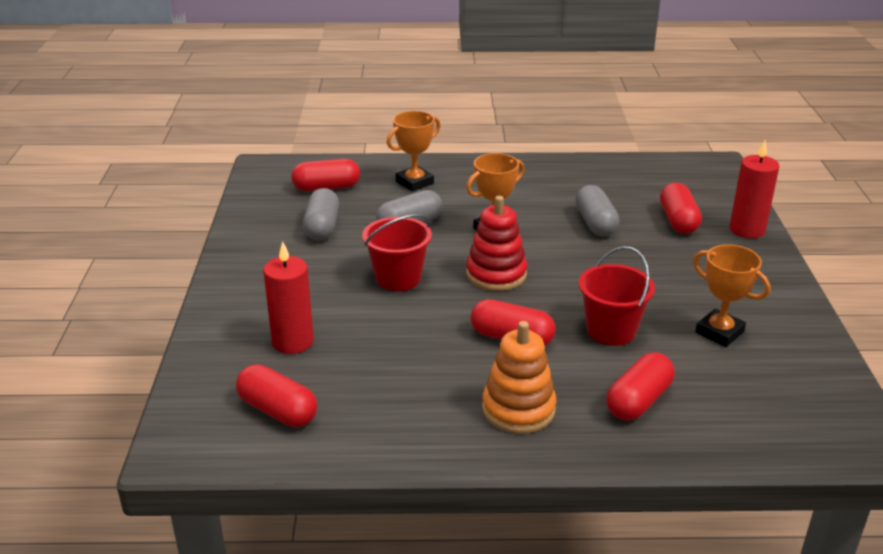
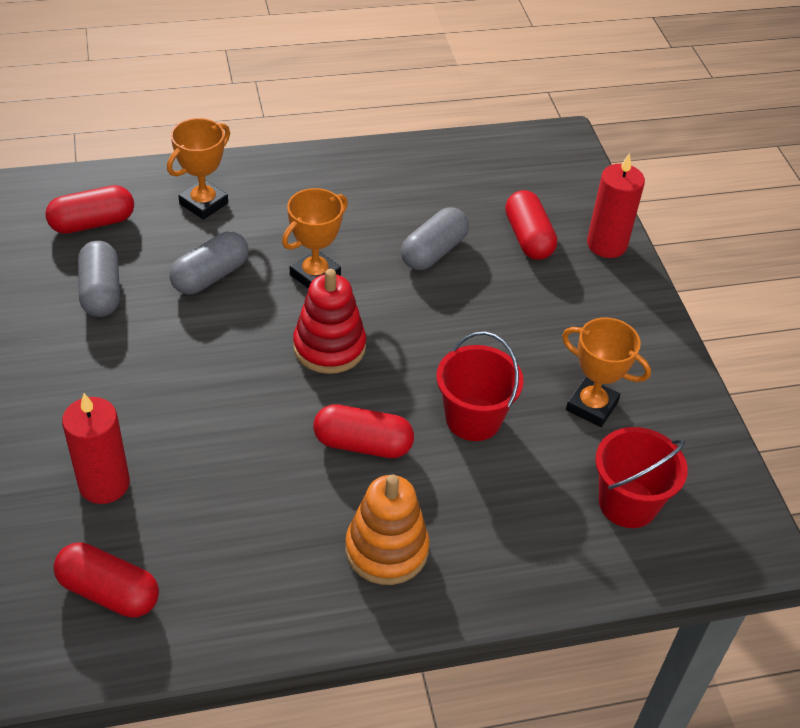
camera: 15 degrees left, 15 degrees up
red bucket [362,214,432,291] -> red bucket moved to [595,427,688,528]
grey capsule [575,185,620,236] -> grey capsule turned 60 degrees clockwise [401,207,469,270]
red capsule [606,353,674,421] -> none

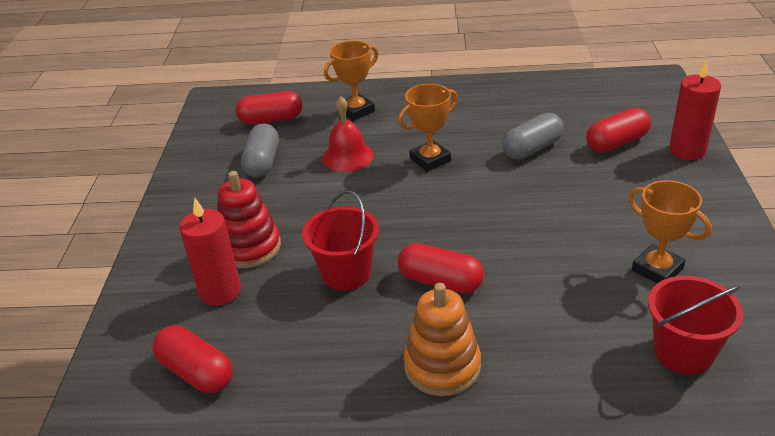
camera: 20 degrees right, 10 degrees down
grey capsule [169,231,249,295] -> red bell [322,96,374,172]
red stacking toy [293,269,366,374] -> red stacking toy moved to [217,171,281,268]
red bucket [437,332,524,441] -> red bucket moved to [302,190,379,291]
red capsule [505,190,557,260] -> red capsule turned 60 degrees clockwise [586,108,651,153]

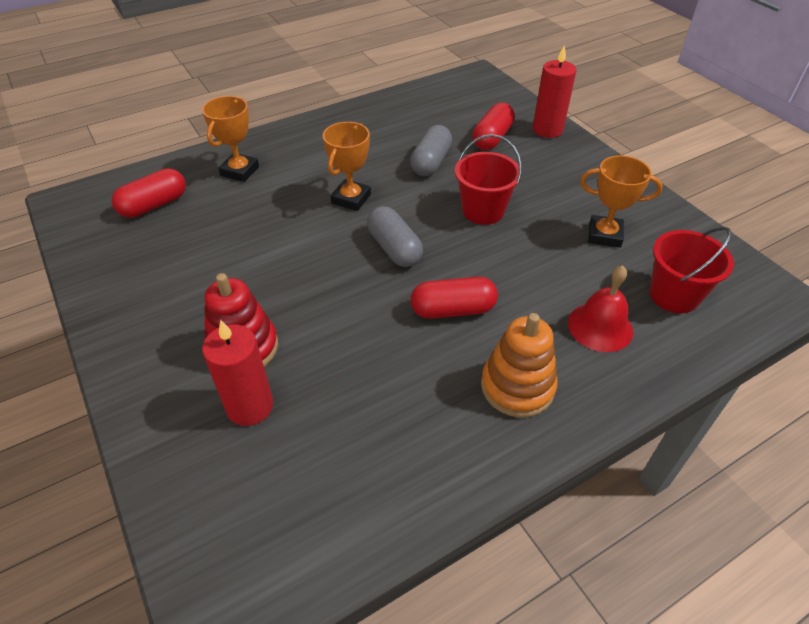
camera: 35 degrees left, 10 degrees up
red capsule [152,325,233,393] -> none
grey capsule [241,123,279,177] -> grey capsule moved to [367,206,423,267]
red bucket [302,190,379,291] -> red bucket moved to [455,134,522,225]
red bell [322,96,374,172] -> red bell moved to [568,265,633,352]

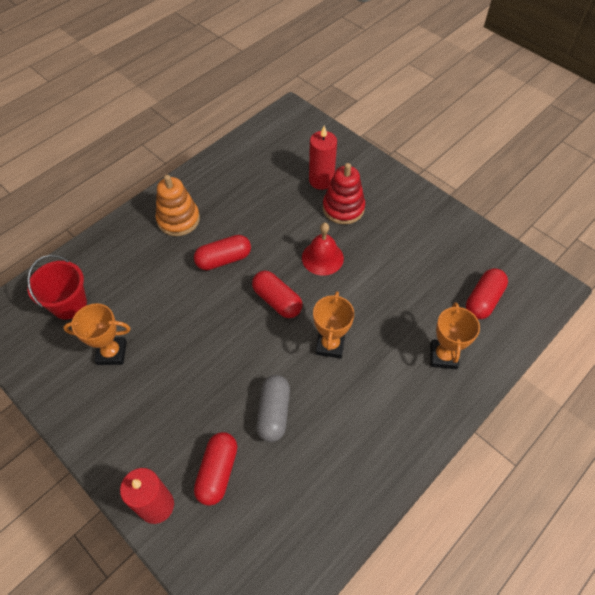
camera: 165 degrees right, 10 degrees up
grey capsule [367,206,423,267] -> red capsule [252,271,302,318]
red bucket [455,134,522,225] -> none
red bell [568,265,633,352] -> red bell moved to [302,223,344,276]

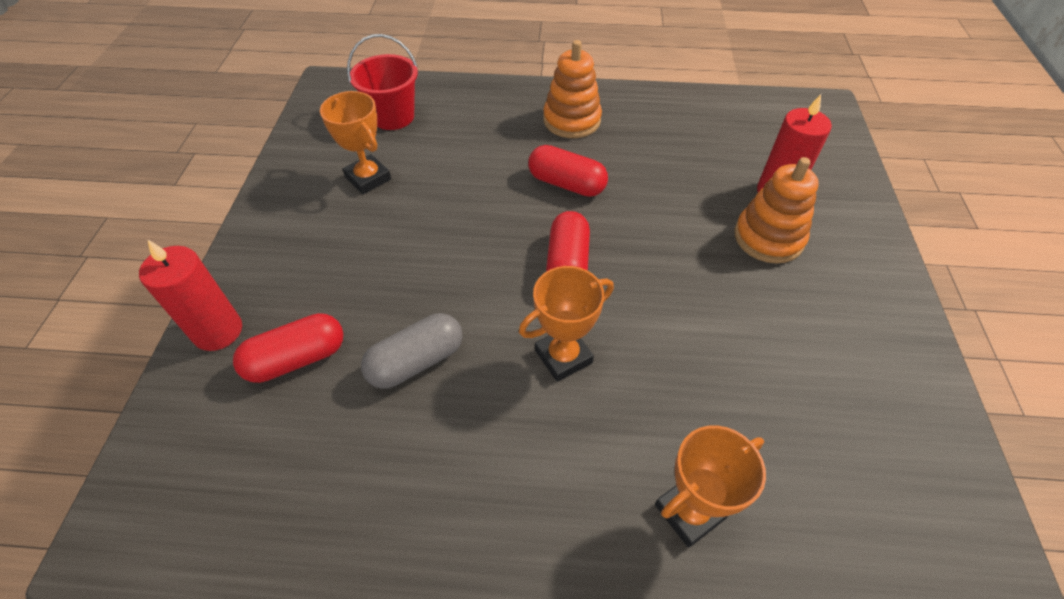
camera: 50 degrees right, 5 degrees down
red bell [302,223,344,276] -> none
red stacking toy [323,163,365,225] -> orange stacking toy [734,157,819,264]
red capsule [466,268,508,319] -> none

